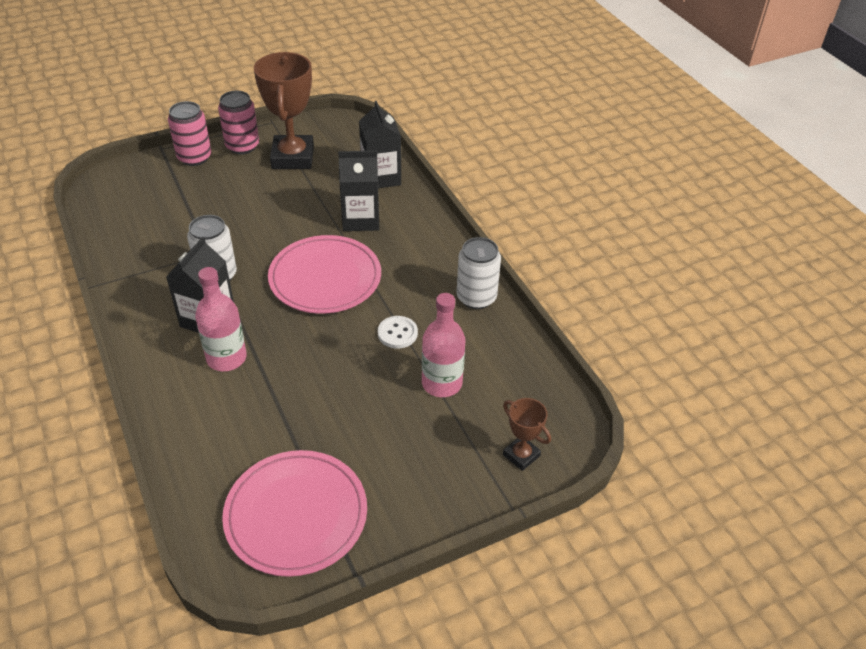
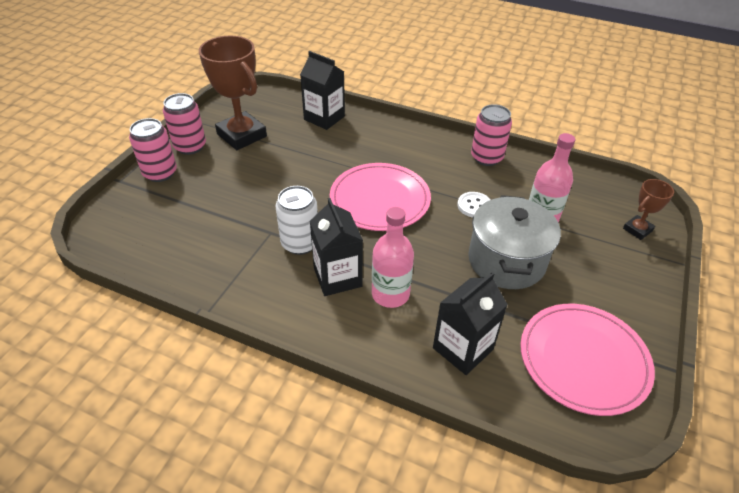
camera: 40 degrees left, 0 degrees up
black carton [338,151,379,231] -> black carton moved to [433,272,508,375]
white can [457,237,501,309] -> pink can [471,104,512,166]
brown trophy [503,398,551,471] -> brown trophy turned 45 degrees counterclockwise [623,179,674,240]
none -> grey pot [468,195,561,289]

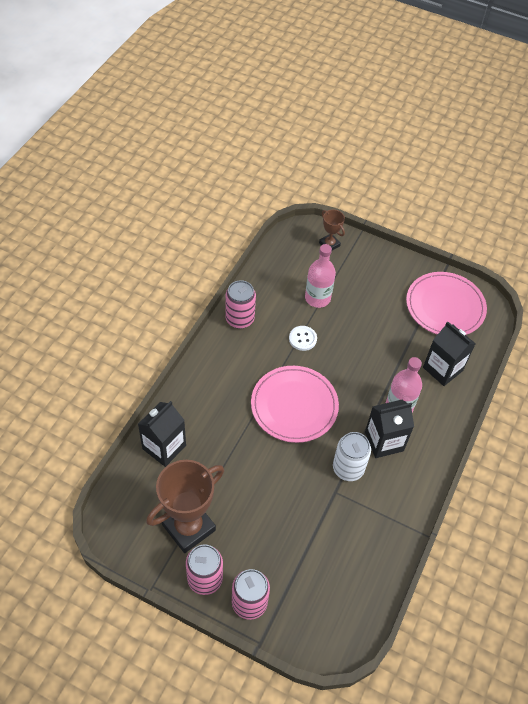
camera: 90 degrees left, 10 degrees up
grey pot [468,195,561,289] -> none

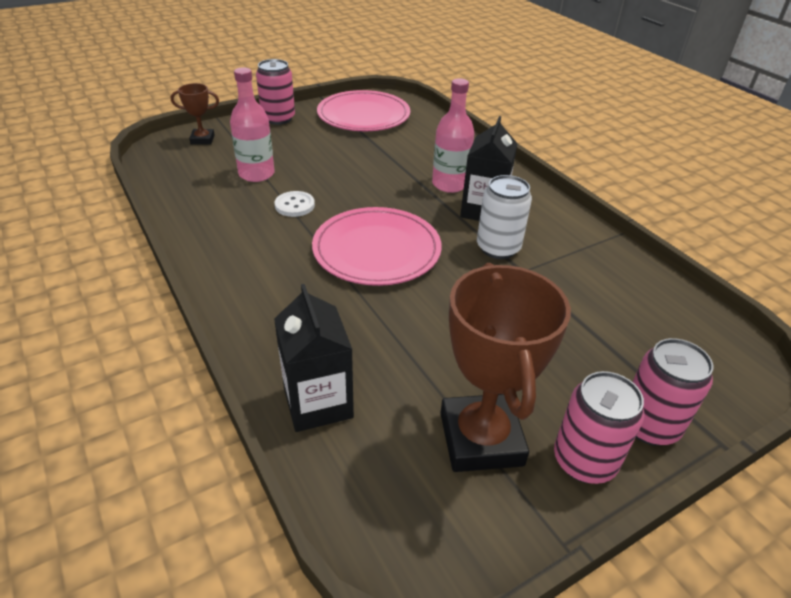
camera: 55 degrees left, 15 degrees down
pink can [225,280,256,329] -> pink can moved to [256,59,295,125]
black carton [423,322,476,386] -> none

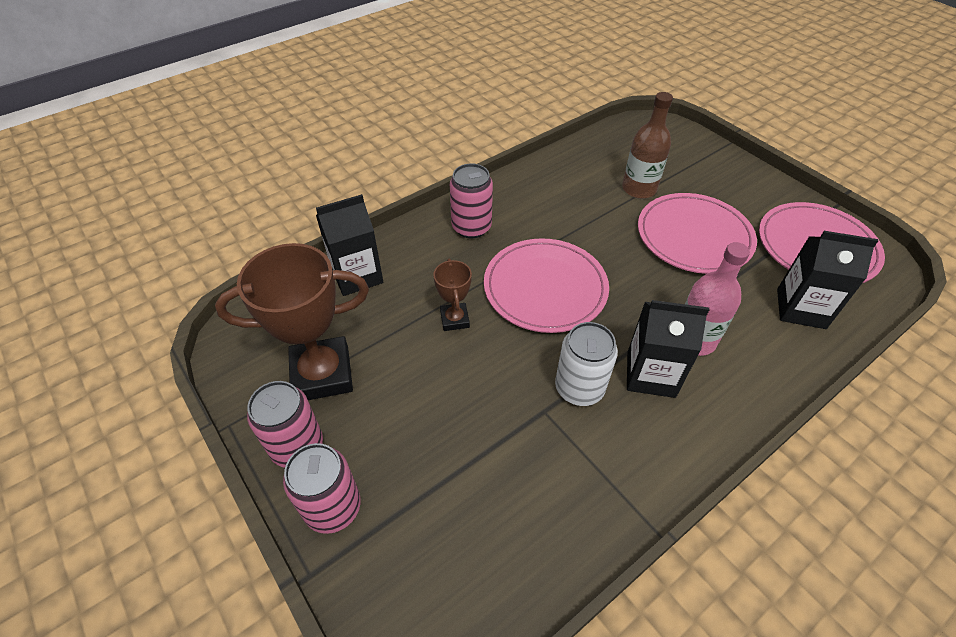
camera: 85 degrees right, 10 degrees up
brown trophy [171,83,219,145] -> brown trophy moved to [433,259,472,331]
pink bottle [230,67,275,182] -> brown bottle [622,92,673,199]
pink can [256,59,295,125] -> pink can moved to [450,164,493,238]
white button [275,191,315,217] -> none
none -> pink plate [638,193,757,274]
none -> black carton [777,231,878,329]

